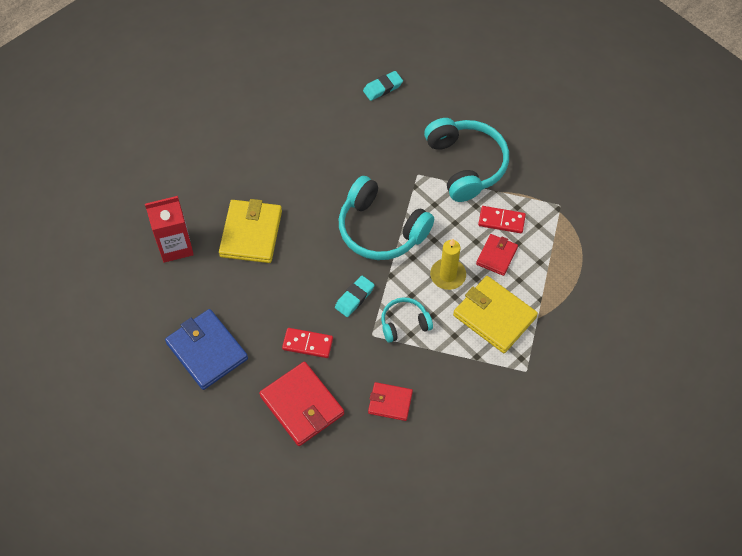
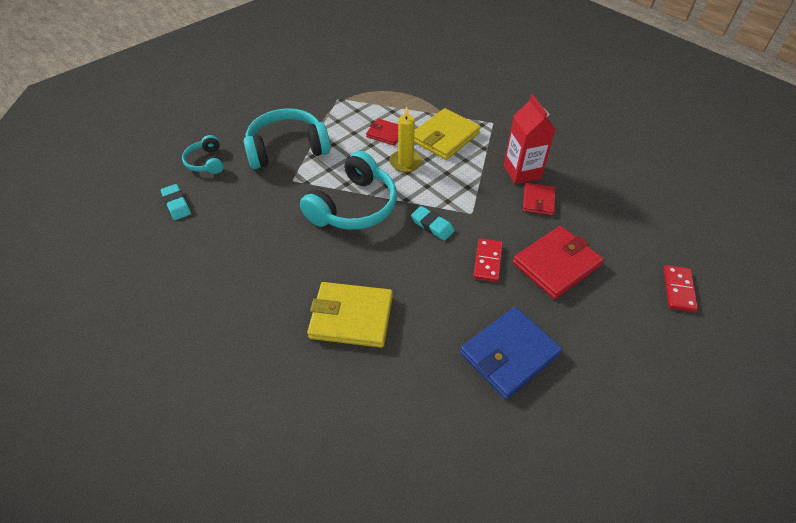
camera: 90 degrees left, 10 degrees down
red carton [145,196,194,263] -> red carton moved to [503,94,556,184]
turquoise headphones [381,297,433,343] -> turquoise headphones moved to [182,135,224,174]
red domino [478,206,526,233] -> red domino moved to [664,265,698,312]

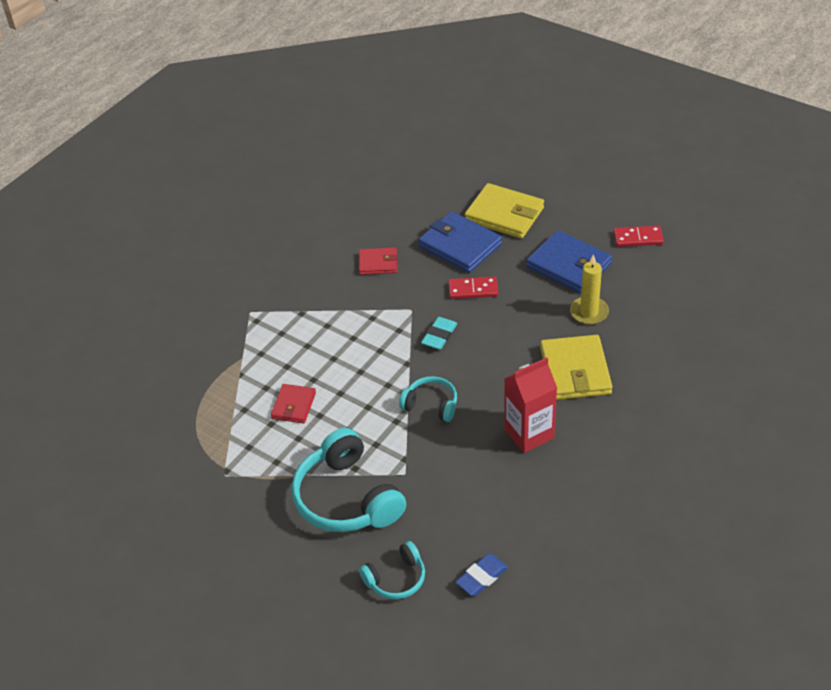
camera: 100 degrees left, 5 degrees down
turquoise eraser [161,184,191,220] -> blue eraser [455,554,508,596]
turquoise headphones [300,151,397,230] -> turquoise headphones [399,376,457,422], size x0.53
yellow candle [389,106,422,173] -> yellow candle moved to [570,254,609,325]
yellow wallet [414,108,481,160] -> yellow wallet moved to [464,183,544,239]
red carton [503,94,556,184] -> red carton moved to [504,357,557,453]
red wallet [513,226,604,299] -> blue wallet [418,211,502,273]
red domino [664,265,698,312] -> red domino moved to [614,226,664,247]

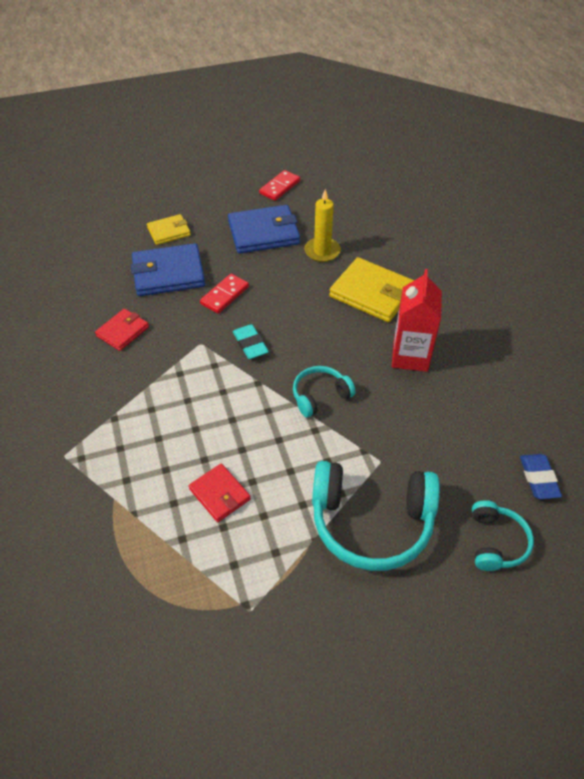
camera: 55 degrees left, 5 degrees up
yellow wallet [464,183,544,239] -> yellow wallet [147,214,191,245], size x0.58

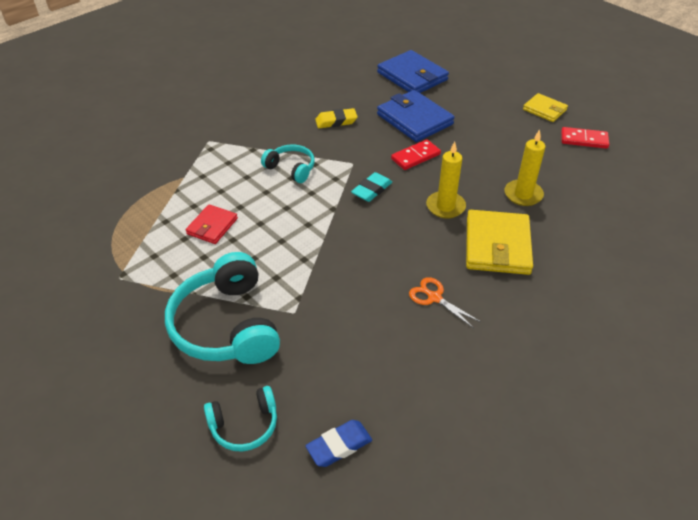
camera: 65 degrees right, 5 degrees down
red wallet [95,308,149,351] -> yellow eraser [315,108,358,128]
yellow wallet [147,214,191,245] -> yellow wallet moved to [523,93,568,122]
red domino [200,274,249,314] -> red domino turned 45 degrees counterclockwise [391,139,441,170]
blue wallet [228,205,300,254] -> blue wallet moved to [377,50,449,93]
turquoise headphones [293,366,356,417] -> turquoise headphones moved to [261,144,315,183]
red carton [392,269,442,372] -> orange scissors [409,277,481,328]
none -> yellow candle [426,142,466,218]

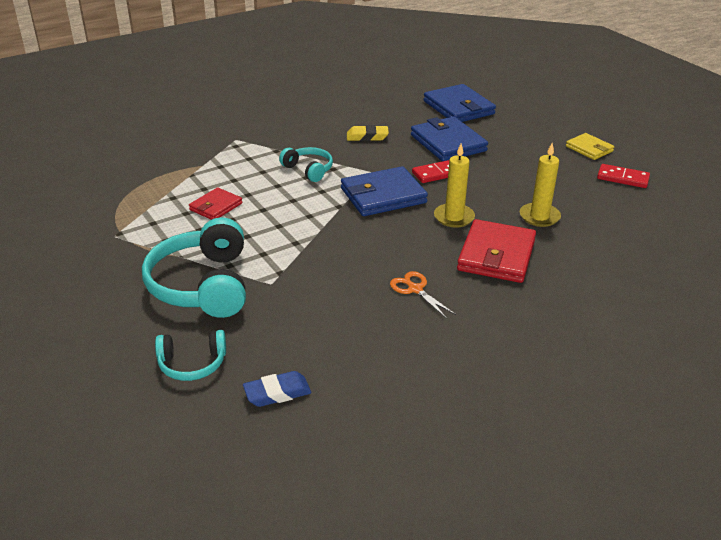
camera: 10 degrees right, 10 degrees down
turquoise eraser [351,172,392,202] -> blue wallet [341,166,428,216]
yellow wallet [466,210,533,275] -> red wallet [457,219,536,283]

